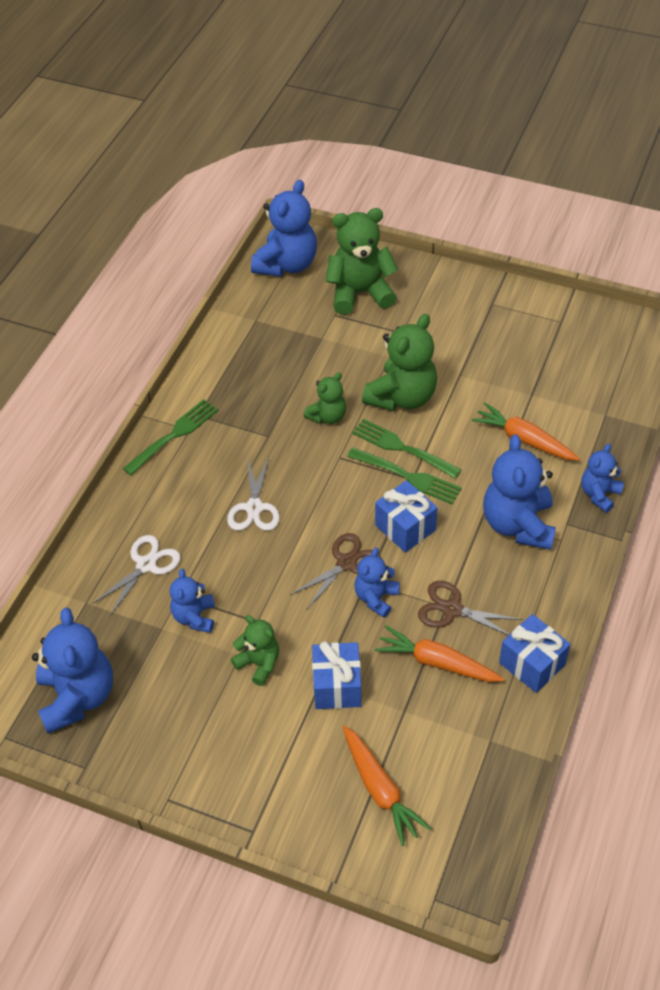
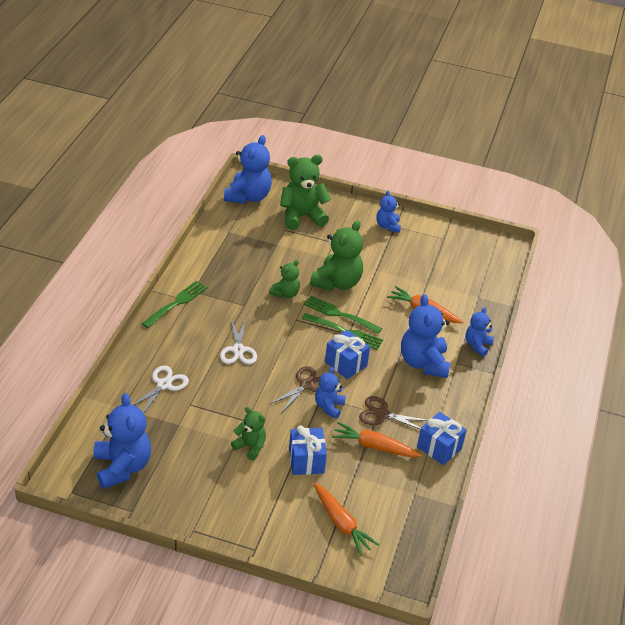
camera: 10 degrees left, 10 degrees down
blue teddy bear [170,569,215,633] -> blue teddy bear moved to [376,190,401,233]

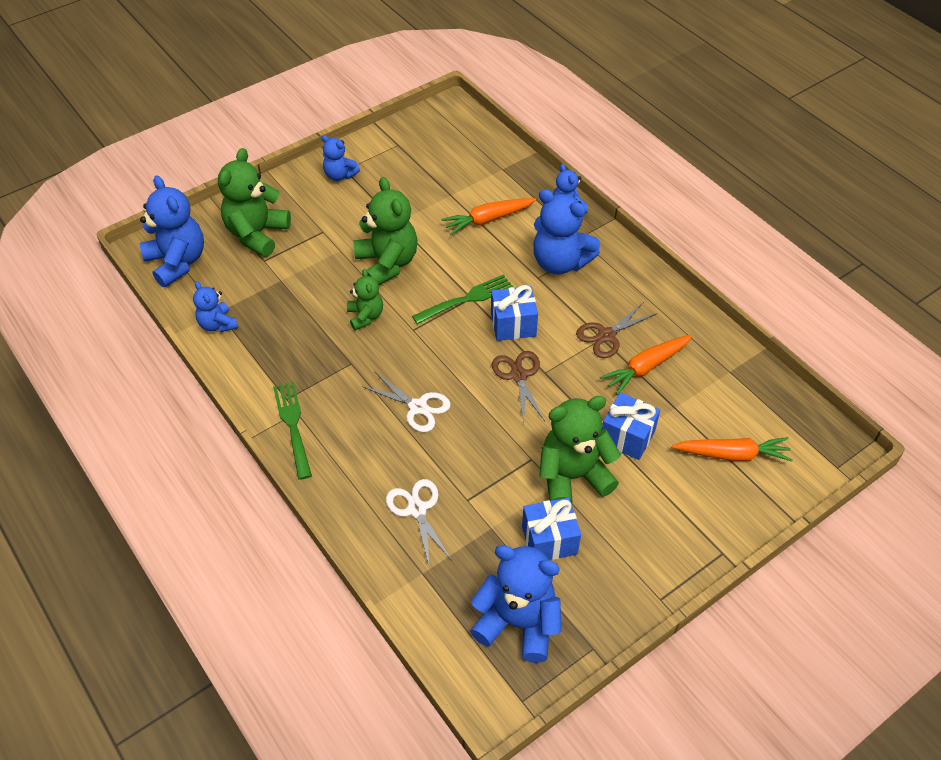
camera: 50 degrees left, 10 degrees up
green teddy bear [231,407,266,461] -> green teddy bear [539,396,621,504], size x1.77
green fork [304,295,382,334] -> none
blue teddy bear [315,367,346,419] -> blue teddy bear moved to [193,281,238,332]
blue gift [417,412,466,465] -> blue gift moved to [522,497,581,560]

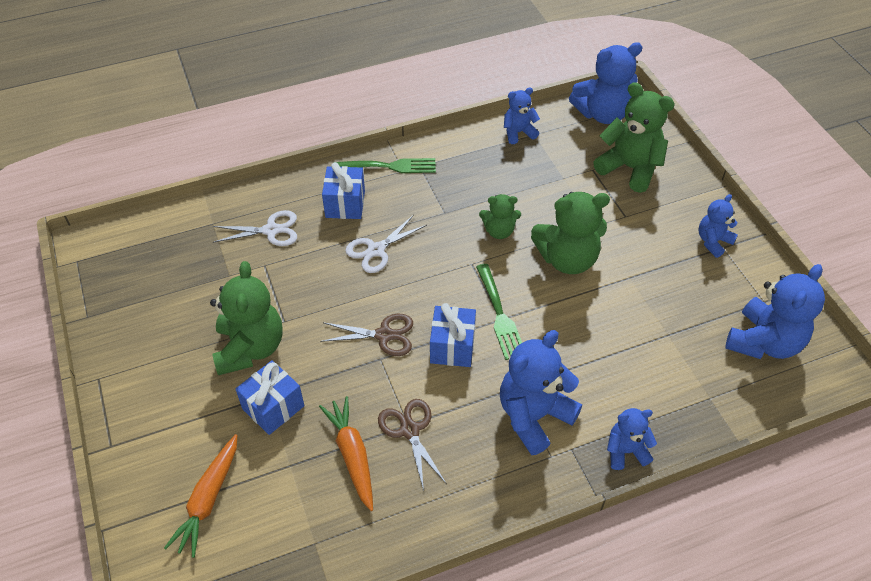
camera: 105 degrees right, 0 degrees up
orange carrot [441,198,536,235] -> none
blue teddy bear [470,545,561,663] -> blue teddy bear moved to [725,264,825,359]
blue gift [522,497,581,560] -> blue gift moved to [322,162,365,219]

